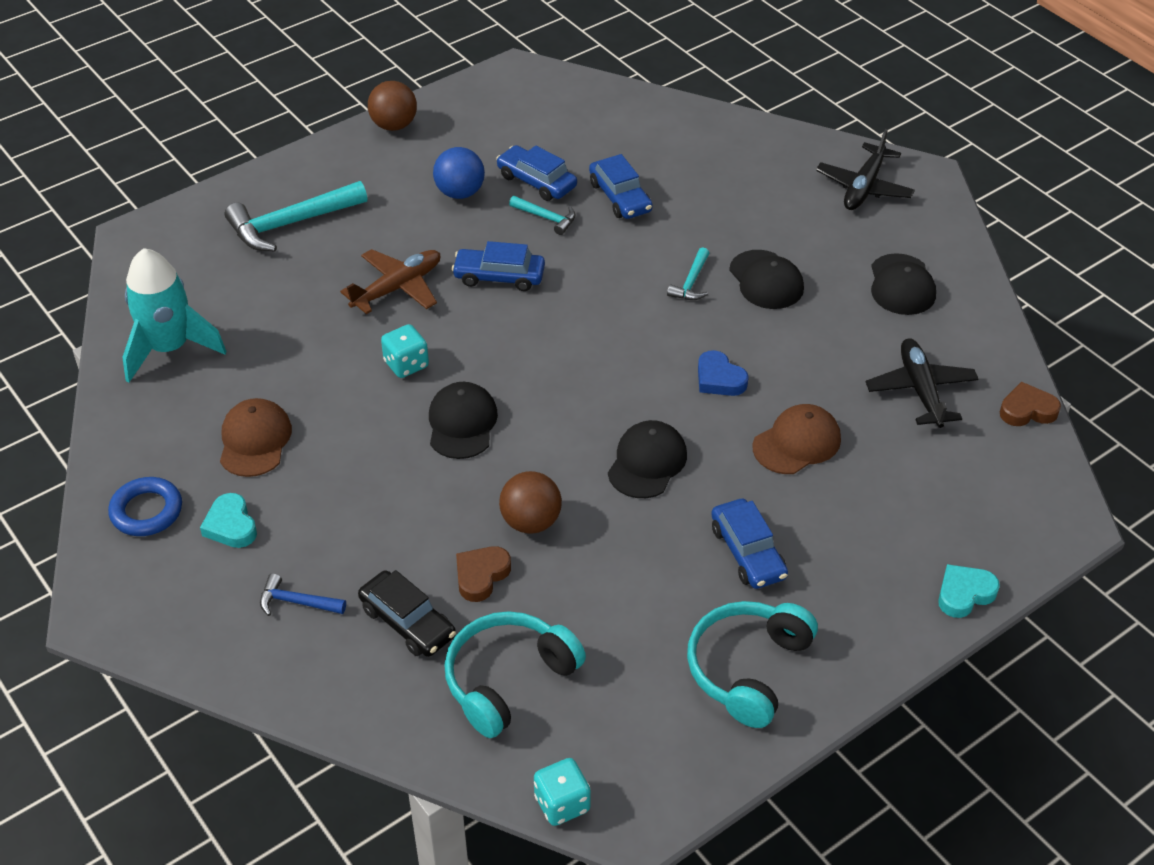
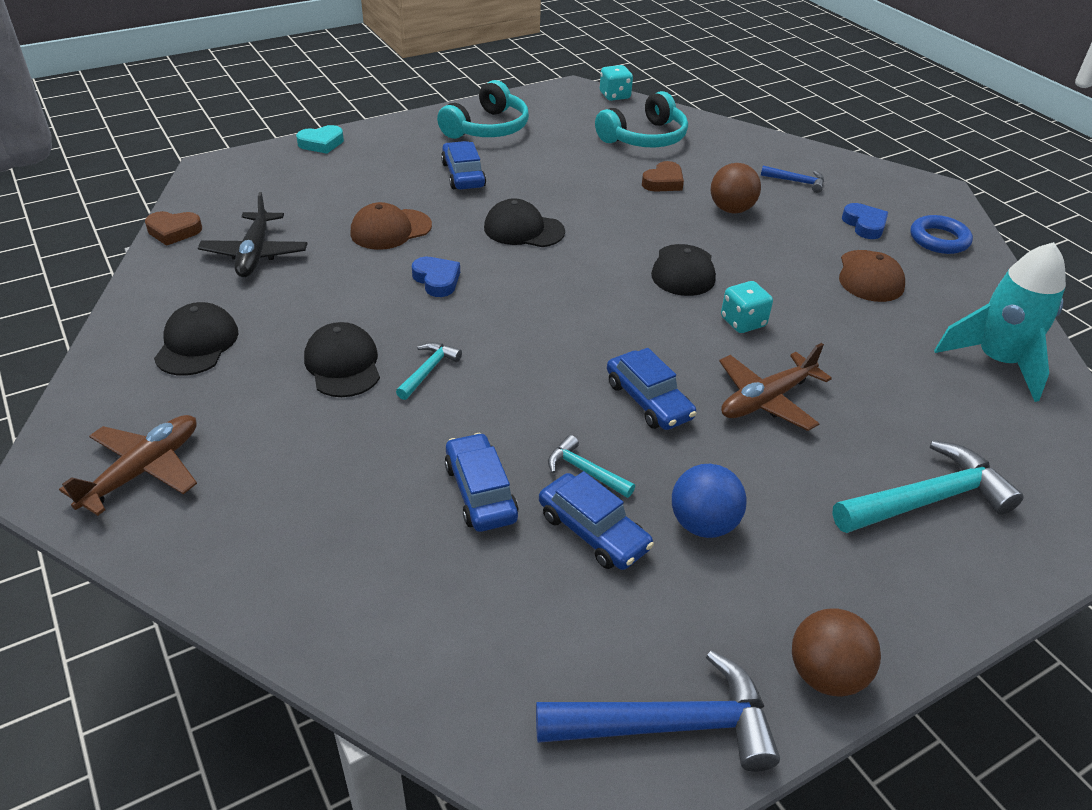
camera: 175 degrees left, 5 degrees down
turquoise heart [200,493,257,548] -> blue heart [842,203,888,239]
black car [358,570,456,657] -> none
blue car [452,241,545,291] -> blue car turned 45 degrees clockwise [607,348,697,430]
brown ball [499,471,562,534] -> brown ball moved to [711,163,761,213]
black cap [608,420,687,498] -> black cap turned 75 degrees clockwise [484,198,565,247]
black plane [816,129,915,210] -> brown plane [59,415,197,516]
none -> blue hammer [536,651,780,772]

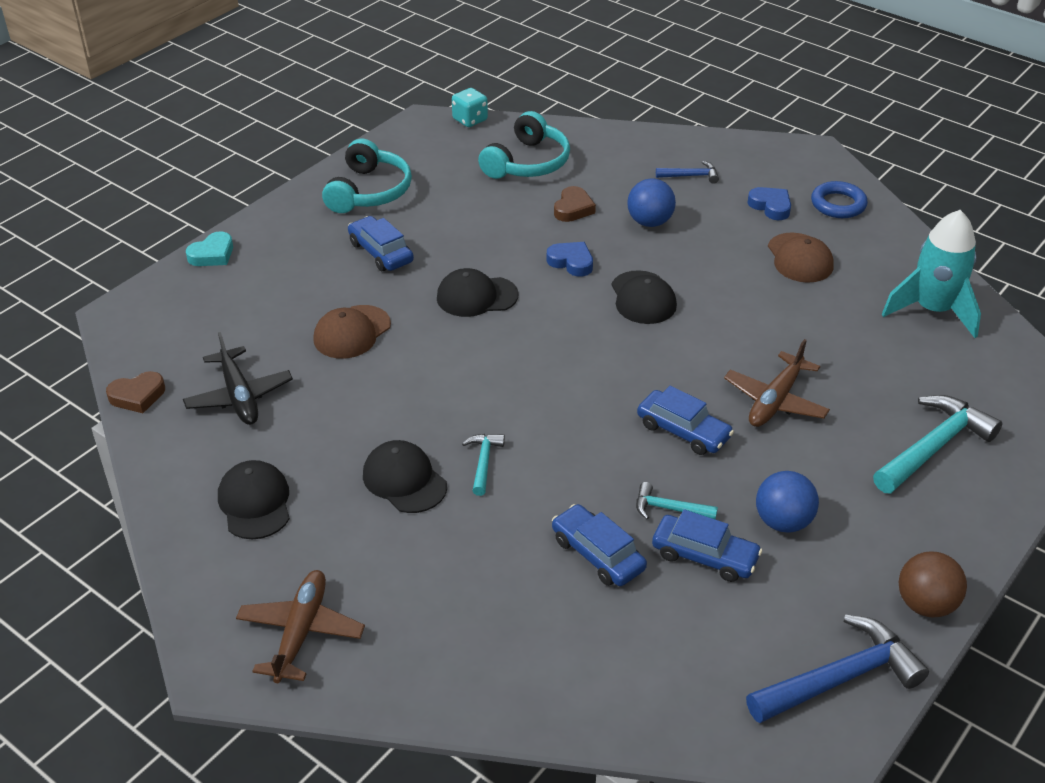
camera: 20 degrees left, 0 degrees up
blue heart [412,257,460,297] -> blue heart moved to [547,242,593,277]
brown ball [711,163,761,213] -> blue ball [627,178,676,227]
turquoise dice [721,281,773,333] -> none

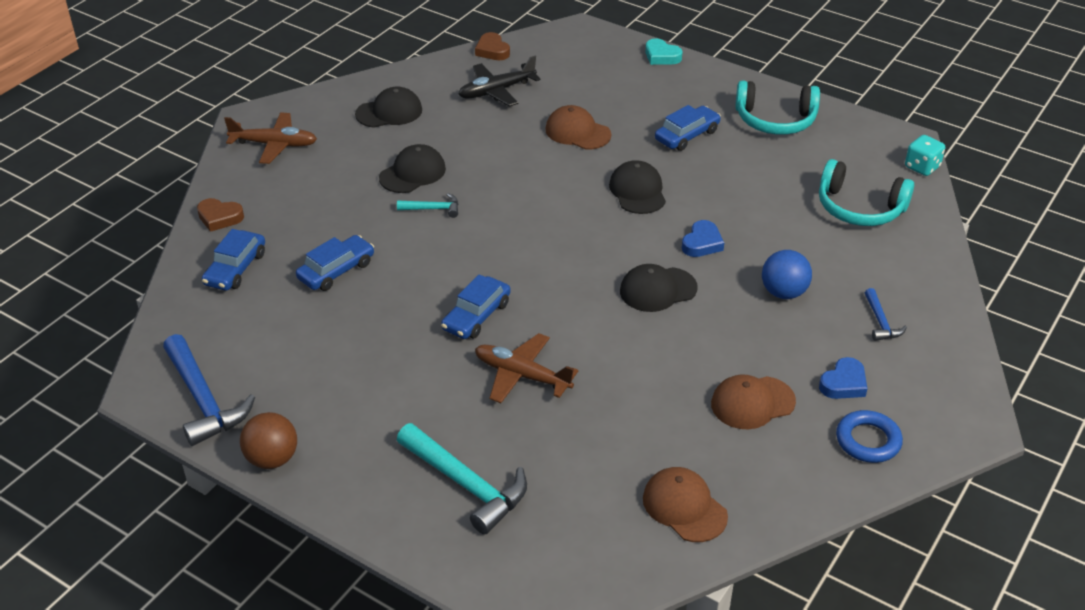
camera: 85 degrees right, 0 degrees up
brown heart [554,186,596,222] -> brown heart moved to [197,198,244,232]
turquoise hammer [636,482,718,520] -> none
blue car [652,509,762,582] -> blue car moved to [202,229,265,291]
blue ball [756,471,819,533] -> none
turquoise rocket [882,210,981,338] -> brown cap [643,467,728,542]

